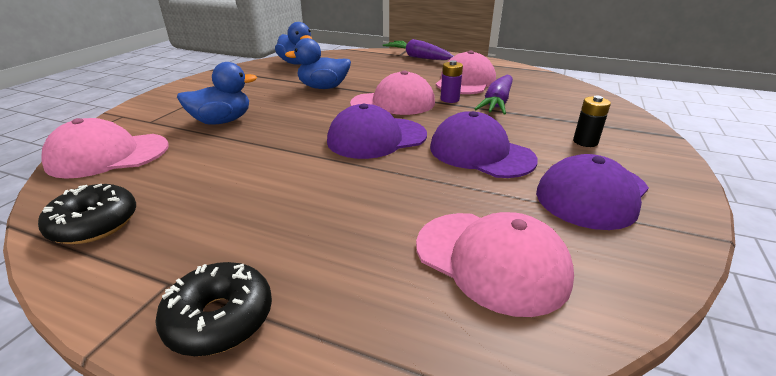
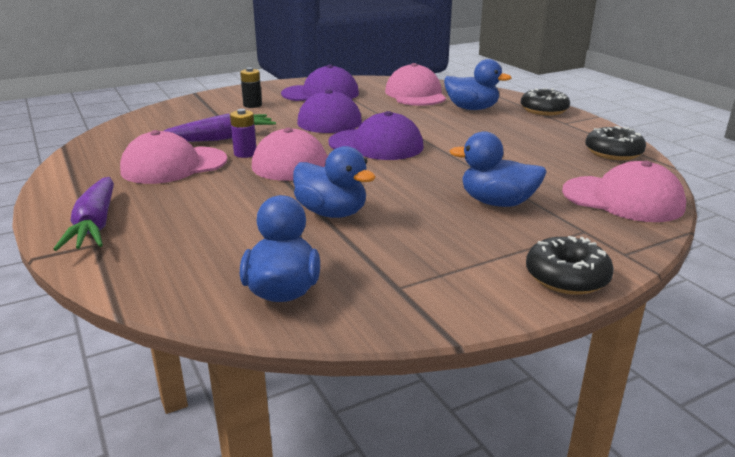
camera: 140 degrees left, 5 degrees down
none -> blue duck [444,59,512,110]
none -> black donut [526,236,614,295]

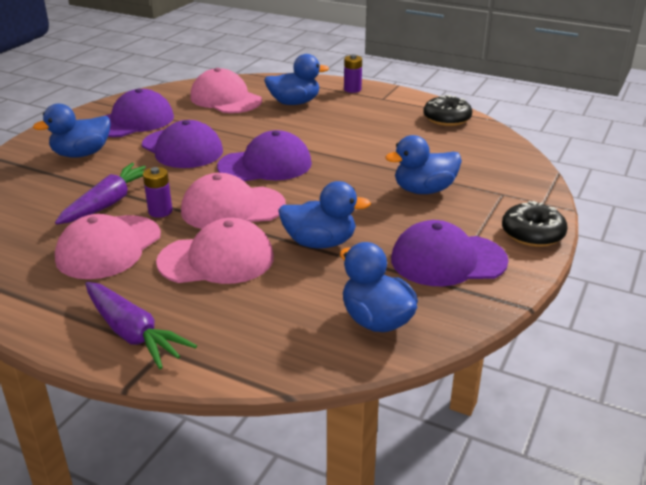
camera: 35 degrees left, 5 degrees up
black battery [240,67,262,108] -> blue duck [33,103,111,158]
black donut [521,88,570,115] -> purple battery [344,54,362,93]
pink cap [562,161,686,222] -> pink cap moved to [156,218,274,284]
none -> purple cap [391,220,509,286]

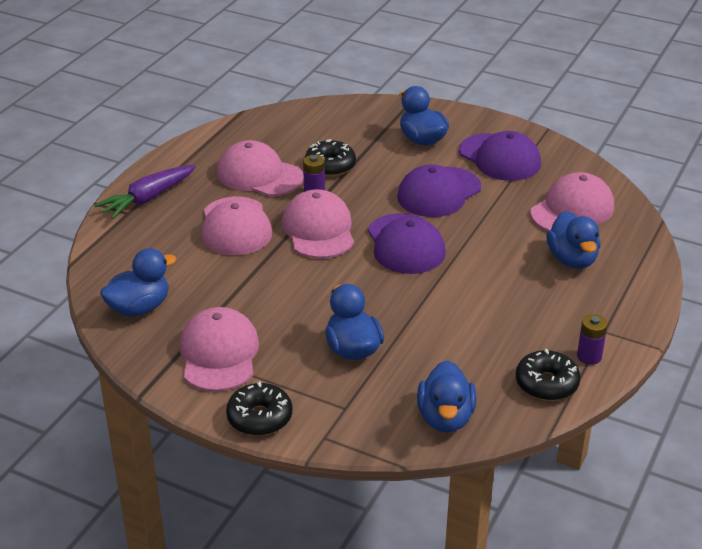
camera: 90 degrees right, 5 degrees up
purple carrot [55,163,146,224] -> black donut [305,139,356,177]
blue duck [278,181,371,249] -> blue duck moved to [417,360,477,433]
purple battery [344,54,362,93] -> purple battery moved to [577,314,608,365]
purple cap [391,220,509,286] -> pink cap [180,307,259,392]

